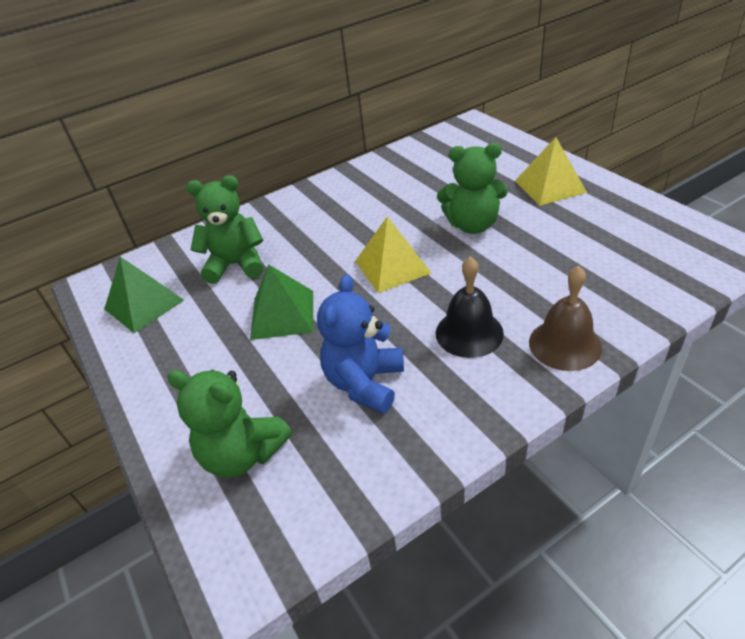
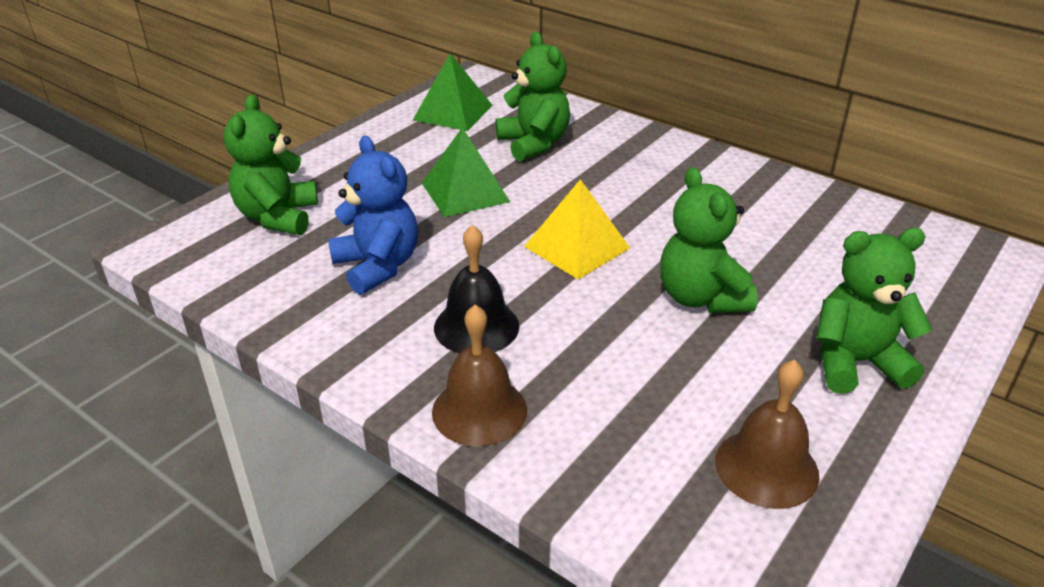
camera: 65 degrees right, 5 degrees down
blue teddy bear [317,274,404,414] -> blue teddy bear turned 60 degrees clockwise [328,135,418,295]
yellow pyramid [515,137,587,206] -> green teddy bear [816,228,933,394]
none -> brown bell [715,360,820,509]

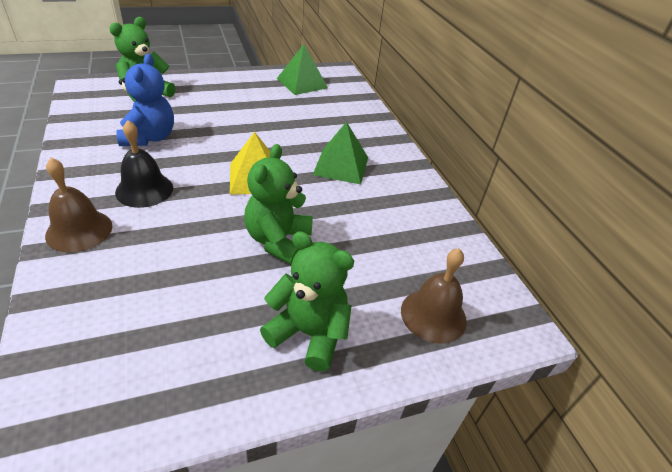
camera: 30 degrees right, 5 degrees up
green pyramid [422,127,510,217] -> green pyramid moved to [313,121,368,185]
green teddy bear [495,32,570,162] -> none
brown bell [715,360,820,509] -> brown bell moved to [401,248,467,344]

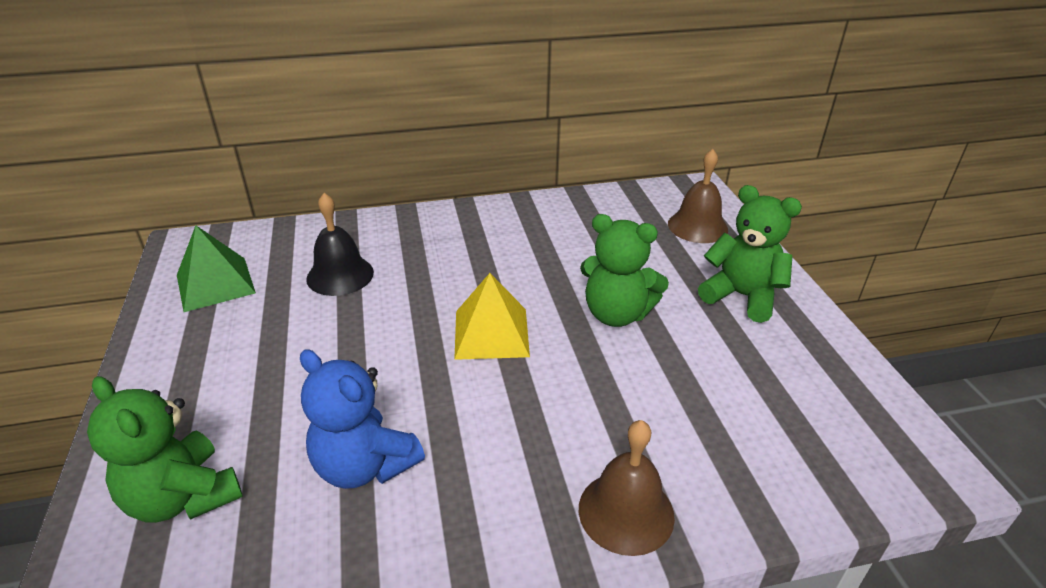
camera: 80 degrees left, 5 degrees down
black bell [115,120,173,208] -> black bell moved to [306,193,374,296]
blue teddy bear [117,54,174,146] -> blue teddy bear turned 150 degrees counterclockwise [300,349,425,489]
green teddy bear [260,231,354,372] -> green teddy bear turned 90 degrees clockwise [698,185,802,323]
green pyramid [313,121,368,185] -> none

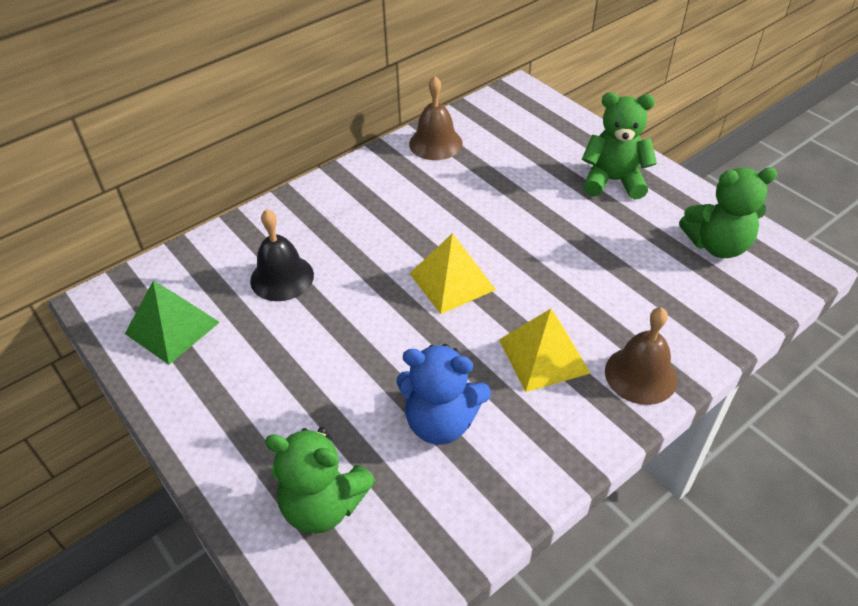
camera: 25 degrees left, 10 degrees up
green teddy bear [580,214,669,327] -> green teddy bear moved to [679,167,777,258]
brown bell [668,149,728,243] -> brown bell moved to [409,76,463,160]
none -> yellow pyramid [499,309,590,392]

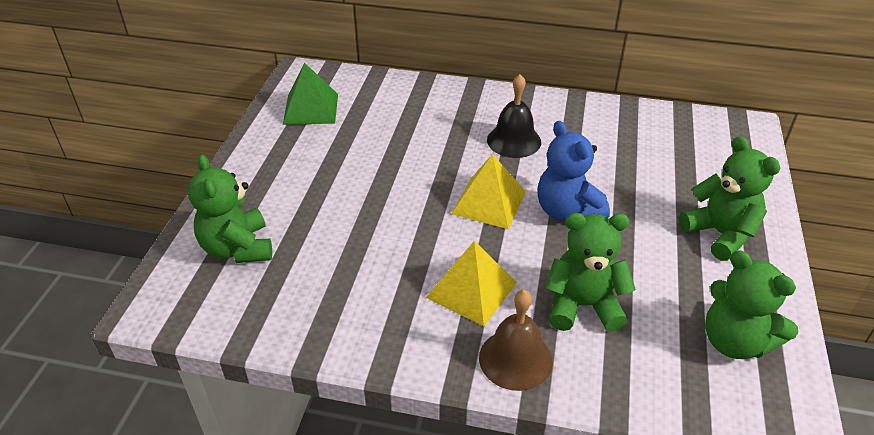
camera: 50 degrees right, 5 degrees down
black bell [250,209,314,301] -> black bell moved to [487,74,541,158]
blue teddy bear [396,344,491,445] -> blue teddy bear moved to [537,121,610,221]
brown bell [409,76,463,160] -> none
none -> green teddy bear [545,213,636,332]

